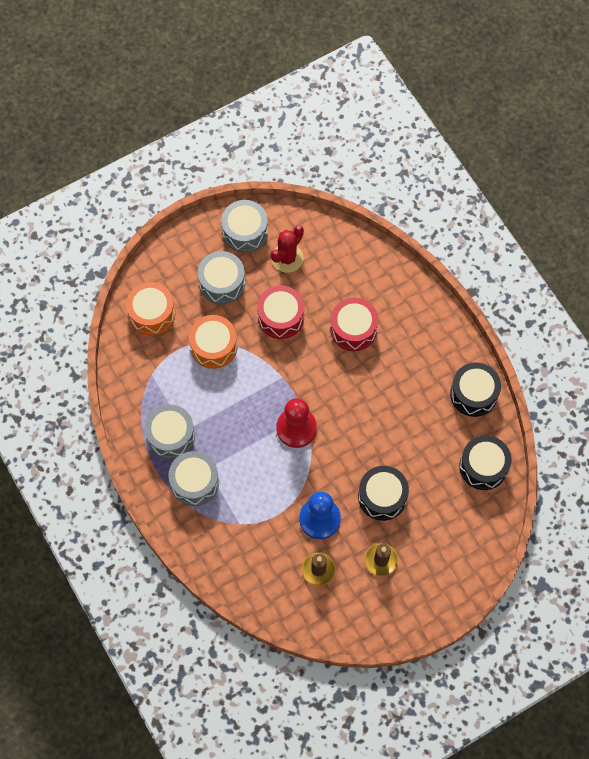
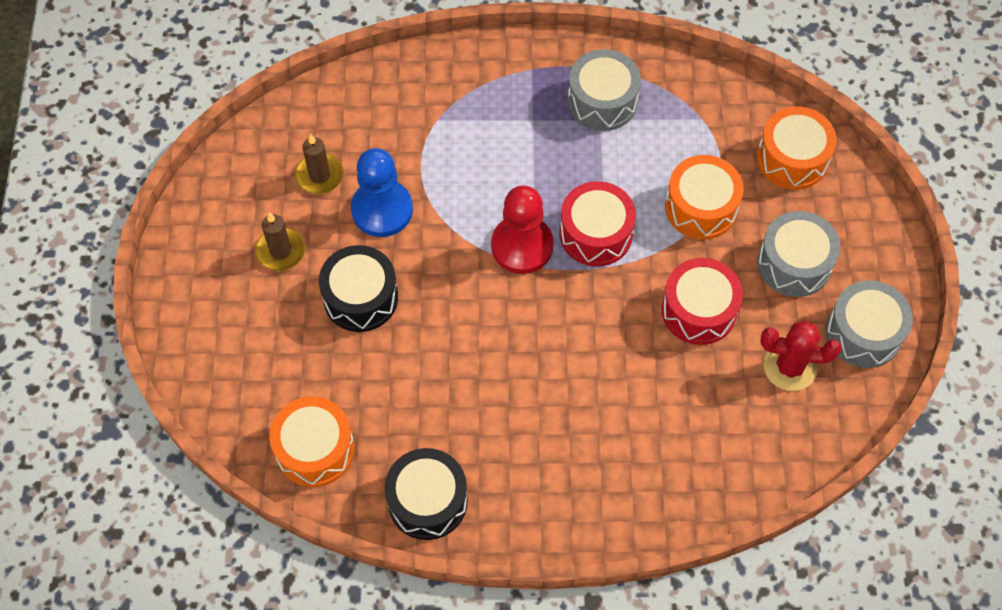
camera: 120 degrees right, 5 degrees down
grey drum [168,451,219,506] -> none
red cactus [271,225,304,273] -> red cactus turned 60 degrees counterclockwise [761,321,841,391]
red drum [330,298,378,351] -> red drum moved to [560,181,636,266]
black drum [459,435,511,490] -> orange drum [270,396,354,487]

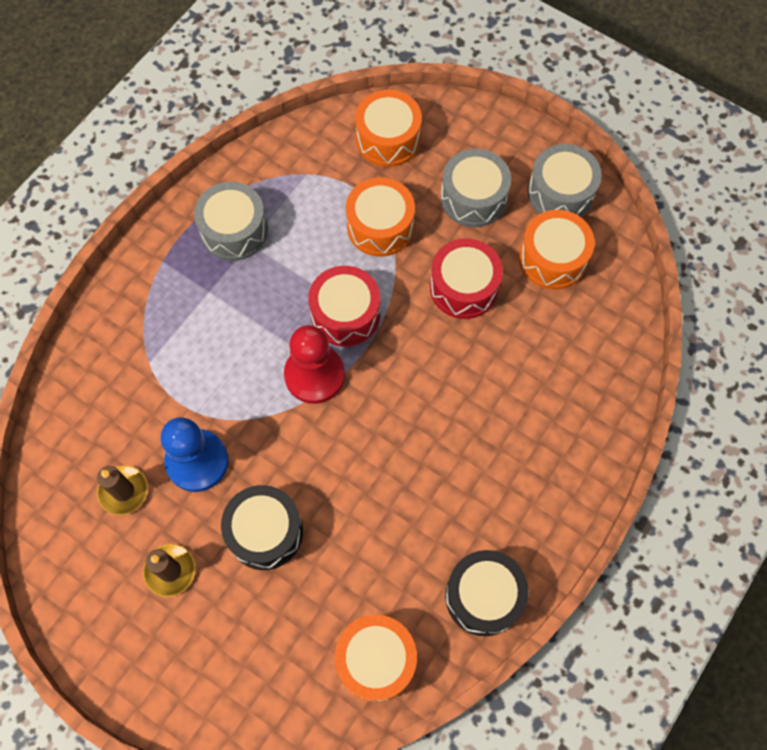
camera: 55 degrees left, 5 degrees up
red cactus [761,321,841,391] -> orange drum [519,210,595,290]

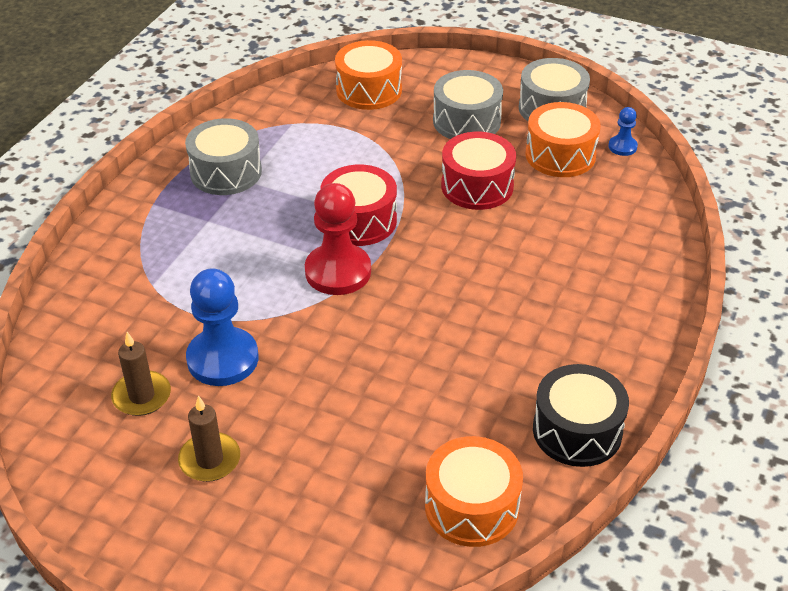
camera: 10 degrees left, 25 degrees down
black drum [221,485,303,570] -> none
orange drum [346,177,415,257] -> none
none -> blue pawn [608,107,638,156]

